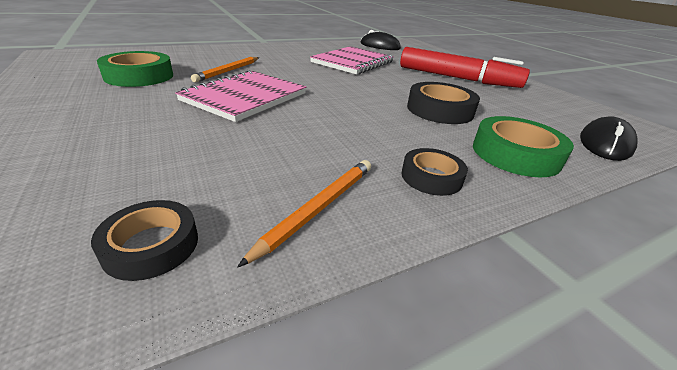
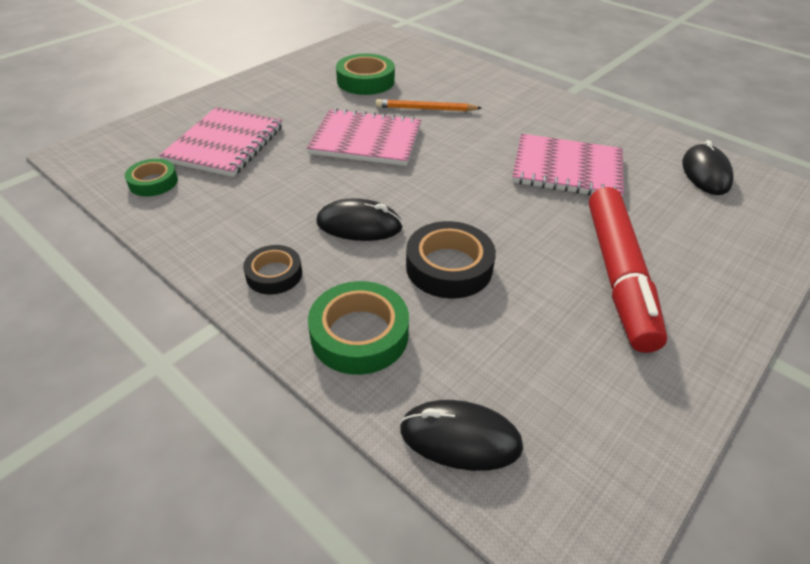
camera: 70 degrees right, 10 degrees up
black tape [91,200,198,281] -> green tape [125,159,178,196]
orange pencil [237,160,371,268] -> none
none -> pink notebook [159,107,283,177]
none -> black mouse [316,198,403,241]

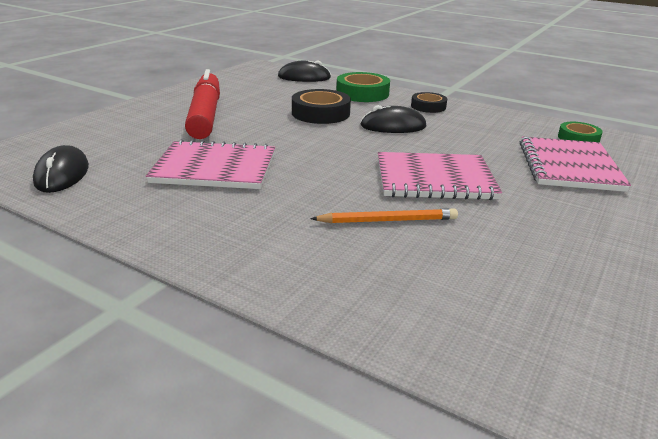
camera: 170 degrees right, 15 degrees down
green tape [336,53,395,95] -> none

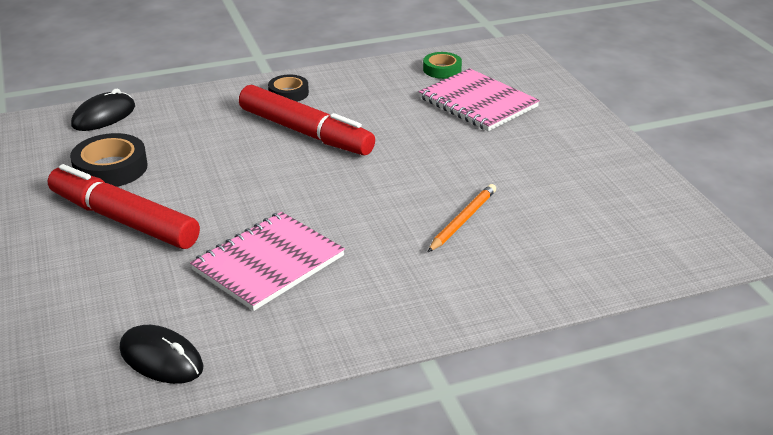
camera: 50 degrees left, 5 degrees up
black tape [292,89,351,124] -> black tape moved to [70,133,147,187]
green tape [336,72,390,102] -> none
black mouse [360,105,426,133] -> red marker [239,85,375,155]
pink notebook [378,152,502,200] -> none

